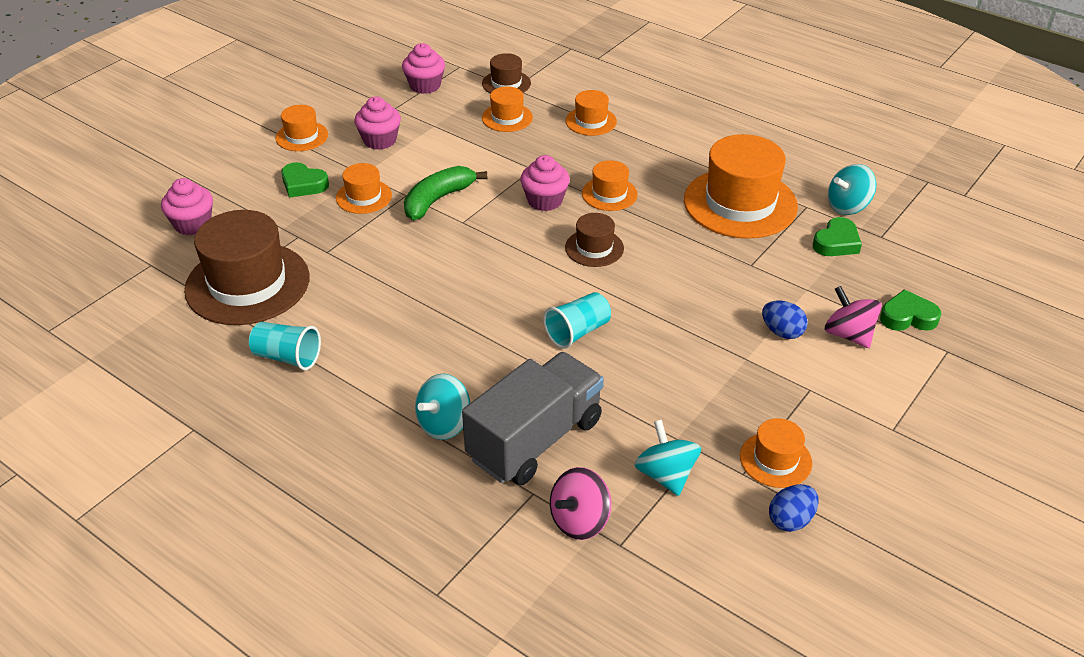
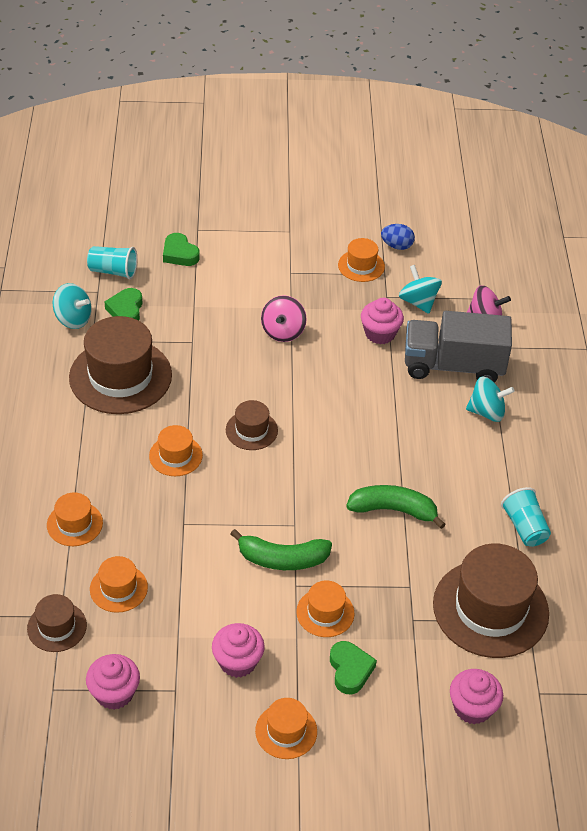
camera: 130 degrees left, 5 degrees up
pink cupcake [520,155,570,211] -> pink cupcake moved to [361,298,404,344]
turquoise cup [543,292,611,349] -> turquoise cup moved to [87,246,137,279]
turquoise spinning top [634,420,701,496] -> turquoise spinning top turned 120 degrees clockwise [399,265,442,314]
orange hat [684,134,798,239] -> brown hat [69,316,172,414]
blue egg [762,301,808,339] -> none
green heart [813,217,862,256] -> green heart turned 90 degrees counterclockwise [105,288,143,321]
pink spinning top [825,286,882,348] -> pink spinning top moved to [261,295,307,342]
none -> green banana [346,485,446,529]

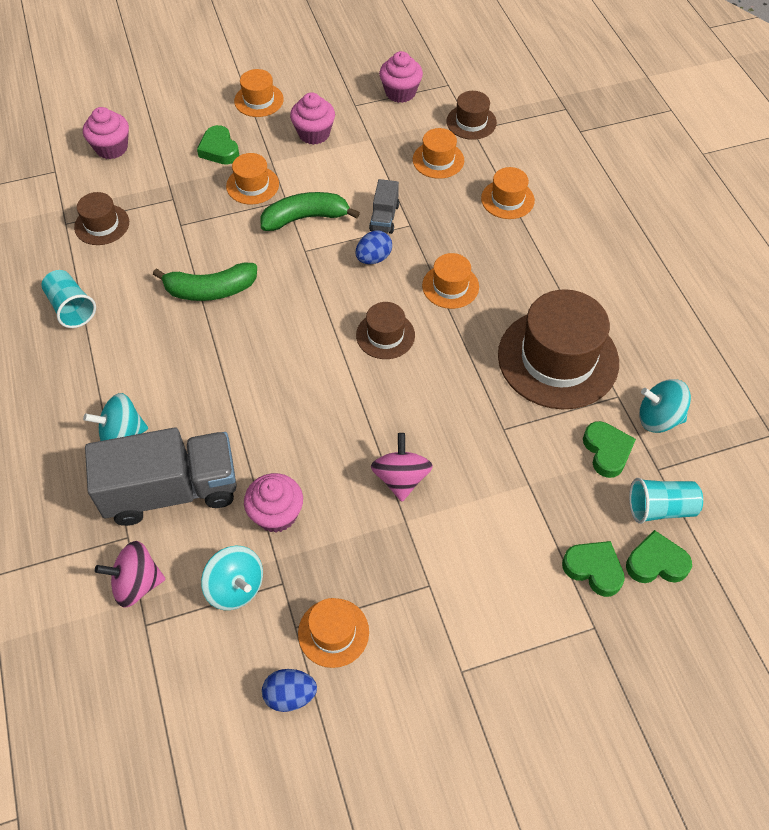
camera: 165 degrees right, 10 degrees up
brown hat [433,543,549,658] -> brown hat [74,192,129,245], size x0.50
none -> blue egg [355,230,392,264]
none -> grey truck [369,179,399,234]
none -> green heart [626,530,692,583]

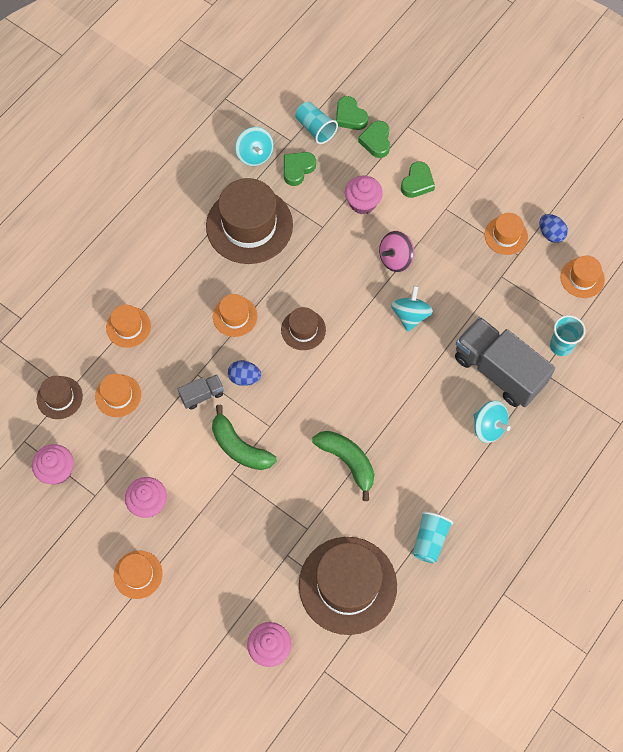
camera: 125 degrees left, 10 degrees up
brown hat [74,192,129,245] -> brown hat [299,537,397,635], size x2.01
pink spinning top [95,541,165,608] -> turquoise cup [550,315,586,356]
green heart [197,125,239,165] -> green heart moved to [401,161,435,198]
turquoise spinning top [201,546,263,610] -> turquoise spinning top moved to [391,286,433,332]
orange hat [226,153,279,205] -> orange hat moved to [560,255,605,298]
pink cupcake [244,473,303,533] -> pink cupcake moved to [345,176,383,214]

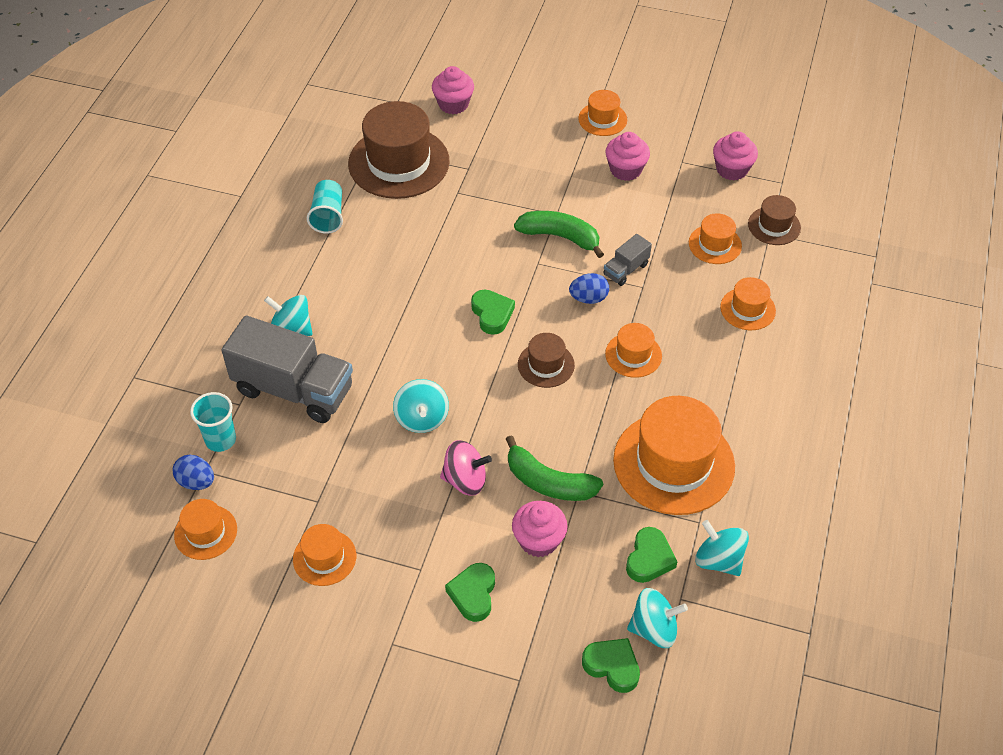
camera: 160 degrees right, 15 degrees down
brown hat [206,178,293,264] -> orange hat [613,396,735,515]
turquoise cup [295,102,338,144] -> turquoise spinning top [627,588,688,648]
green banana [312,431,374,501] -> green banana moved to [506,435,603,501]
green heart [358,121,390,158] -> green heart moved to [471,290,515,335]
pink spinning top [379,231,414,272] -> pink spinning top turned 60 degrees clockwise [440,440,492,496]
blue egg [540,214,568,243] -> blue egg moved to [173,455,214,490]

